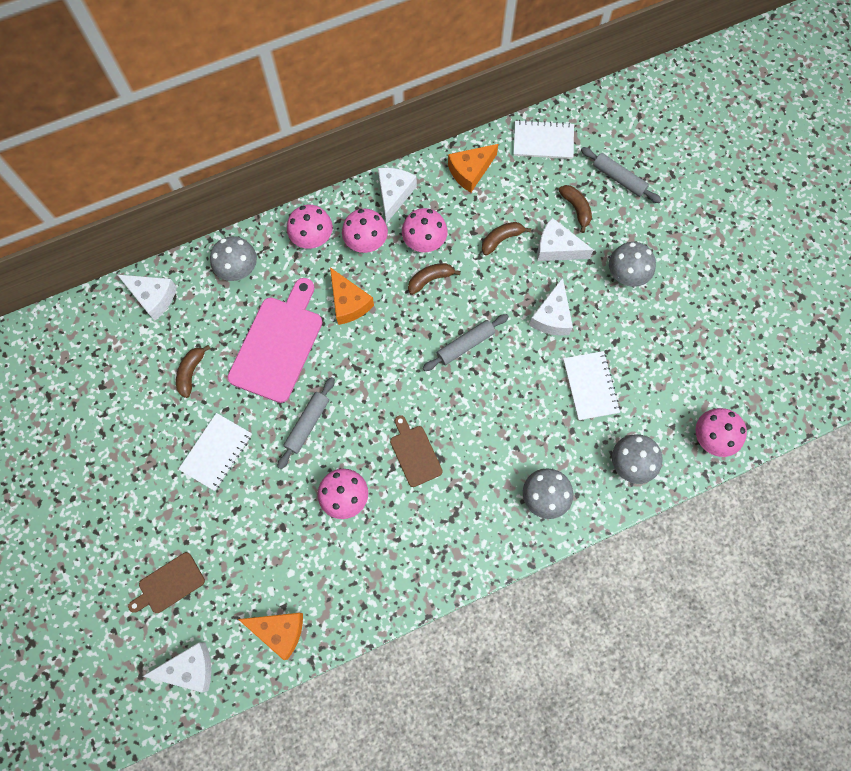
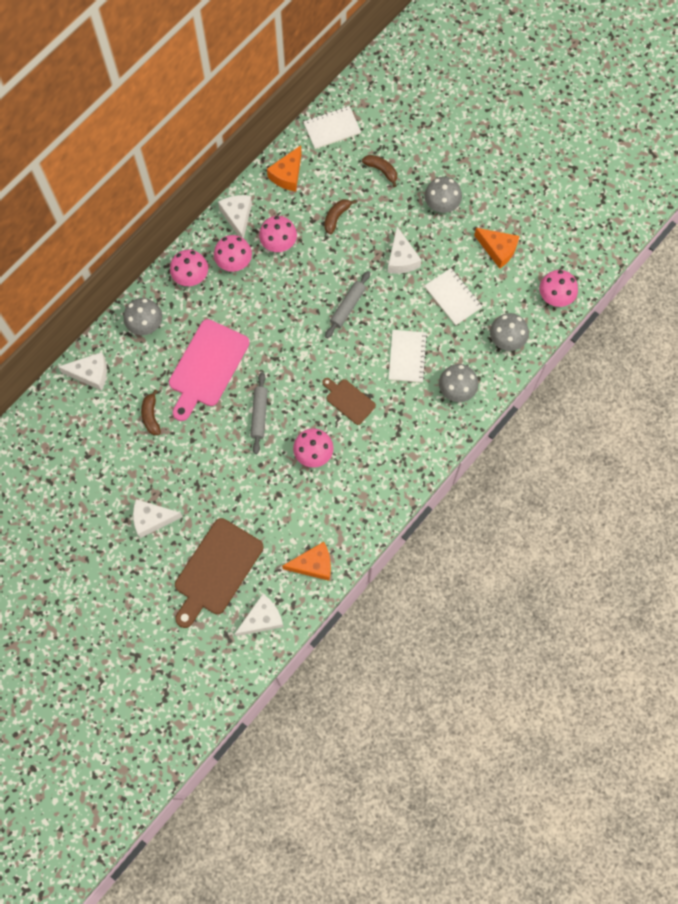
camera: 25 degrees left, 0 degrees up
brown cutting board [128,552,205,613] -> brown cutting board [175,518,263,628], size x1.86
white notebook [179,413,252,491] -> white notebook moved to [389,330,427,383]
pink cutting board [228,278,322,403] -> pink cutting board turned 150 degrees counterclockwise [169,319,250,421]
orange cheese [330,267,374,325] -> orange cheese moved to [474,228,520,269]
brown banana [408,263,461,295] -> none
white cheese [537,218,594,261] -> white cheese moved to [133,499,183,538]
grey rolling pin [581,147,661,203] -> none

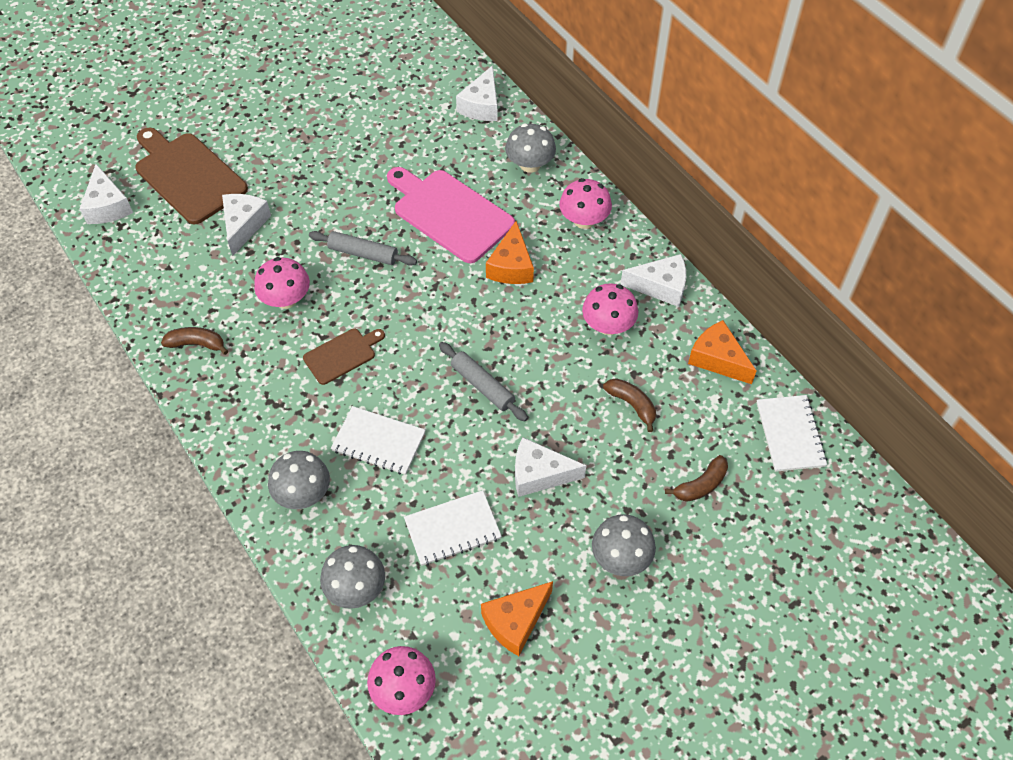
camera: 105 degrees right, 15 degrees down
white cheese [133,499,183,538] -> white cheese moved to [222,194,271,256]
brown banana [141,389,161,435] -> brown banana moved to [161,327,228,355]
pink mushroom [214,235,252,272] -> none
orange cheese [282,542,331,581] -> orange cheese moved to [486,221,534,284]

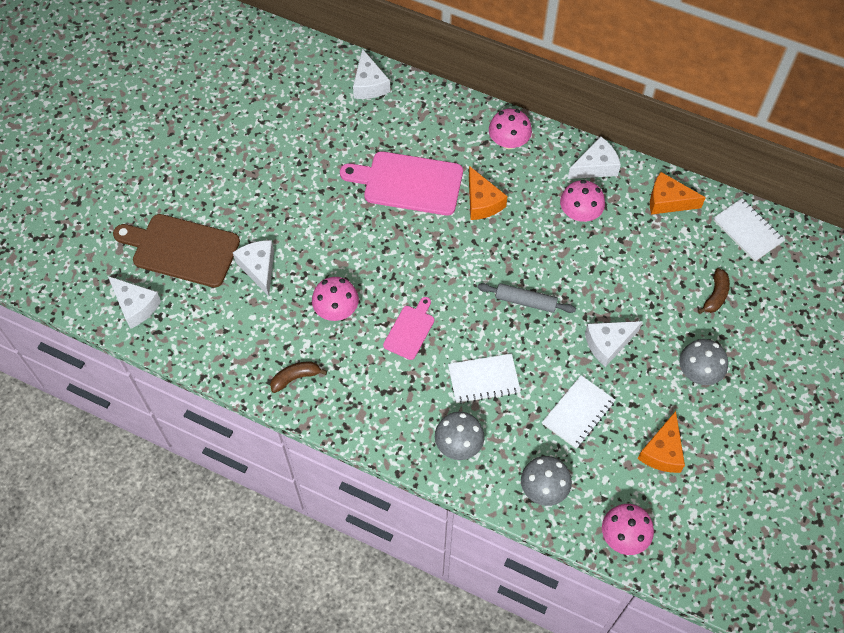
camera: 30 degrees left, 5 degrees up
brown cutting board [303,329,385,385] -> pink cutting board [383,297,434,360]
grey rolling pin [309,231,417,266] -> none
grey mushroom [505,123,556,173] -> none
brown banana [603,378,656,432] -> none

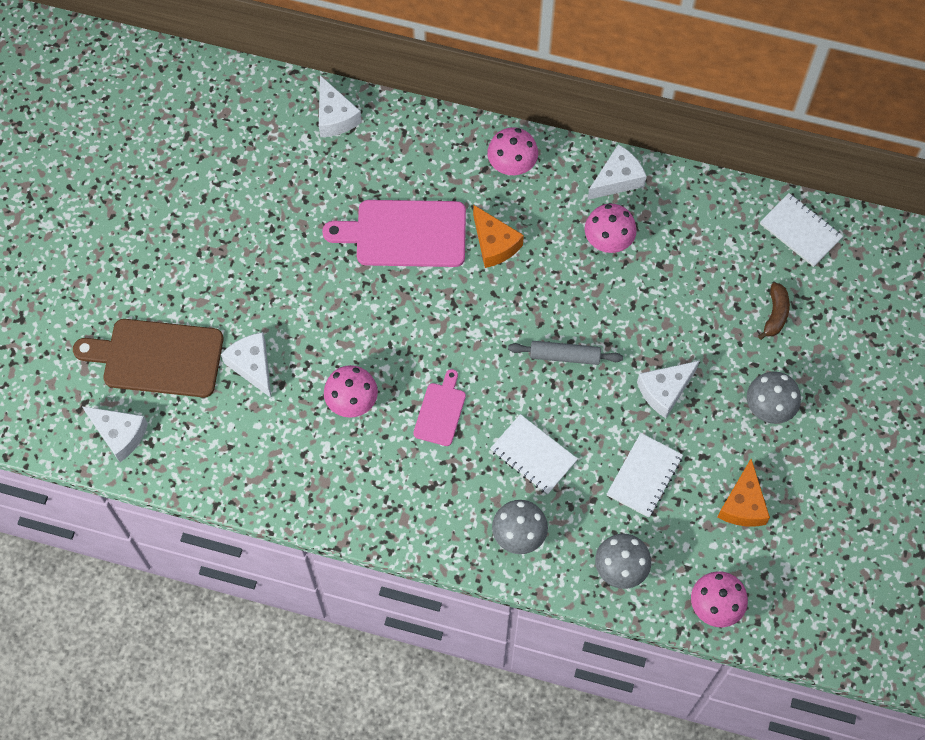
camera: 10 degrees left, 5 degrees up
brown banana [270,362,327,393] -> none
white notebook [448,354,521,404] -> white notebook turned 60 degrees clockwise [490,414,578,495]
orange cheese [650,172,706,215] -> none

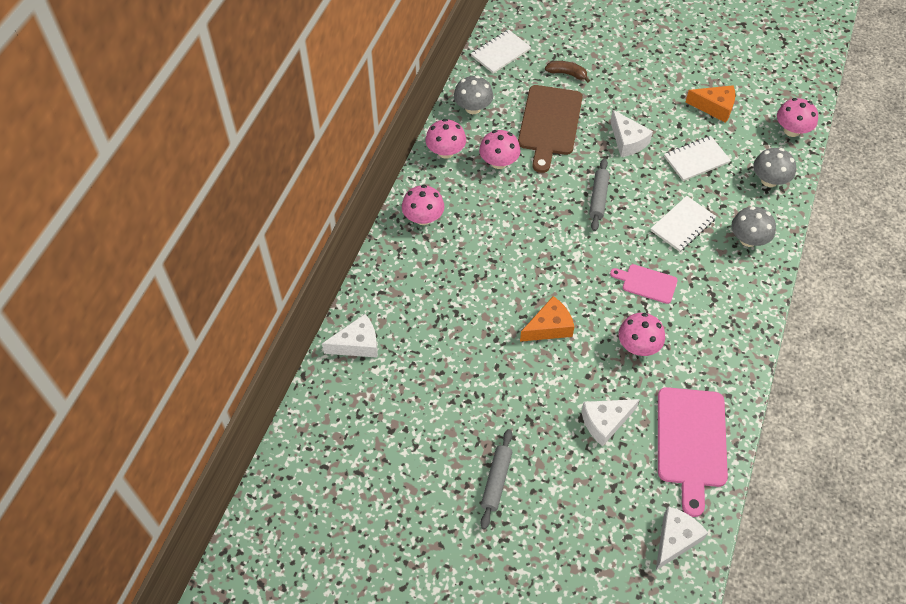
camera: 85 degrees left, 10 degrees down
brown cutting board [73,319,223,398] -> brown cutting board moved to [518,85,583,173]
pink cutting board [322,200,466,267] -> pink cutting board moved to [658,387,728,517]
orange cheese [473,205,524,268] -> orange cheese moved to [520,296,575,342]
white cheese [587,144,647,200] -> pink mushroom [425,119,466,159]
white notebook [607,433,683,518] -> white notebook turned 60 degrees counterclockwise [664,136,731,181]
grey mushroom [747,371,801,424] -> grey mushroom moved to [454,76,493,114]
none -> grey rolling pin [481,429,513,529]

